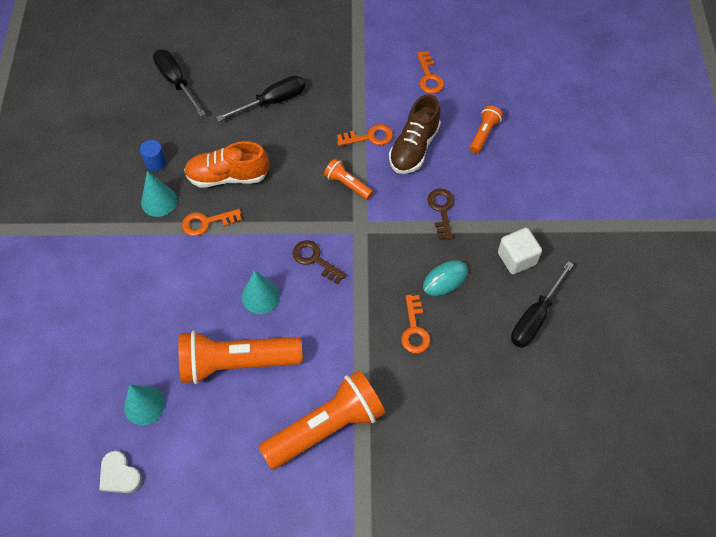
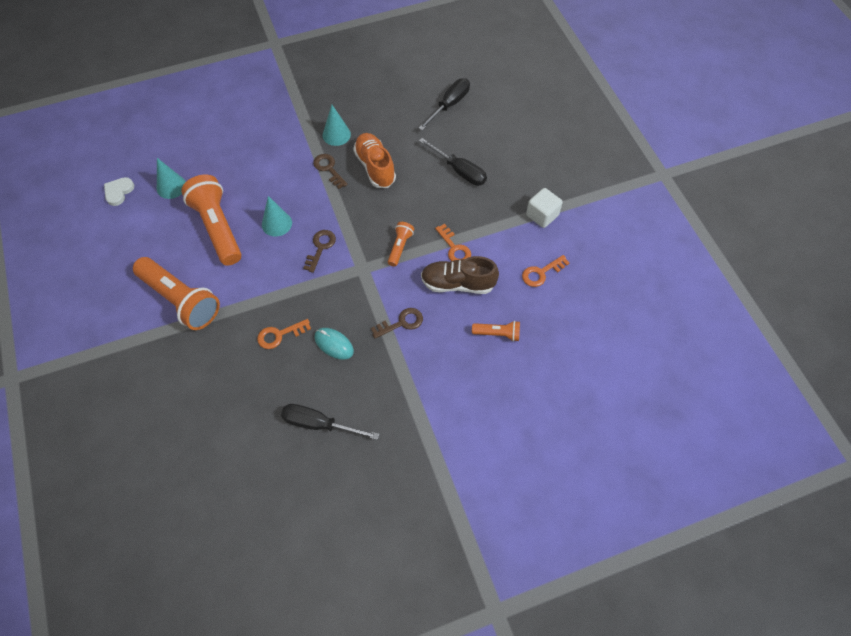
camera: 70 degrees right, 0 degrees up
blue cylinder [140,140,166,171] -> none
orange key [182,209,242,236] -> brown key [313,154,348,189]
white cube [498,228,542,274] -> white cube moved to [526,188,563,228]

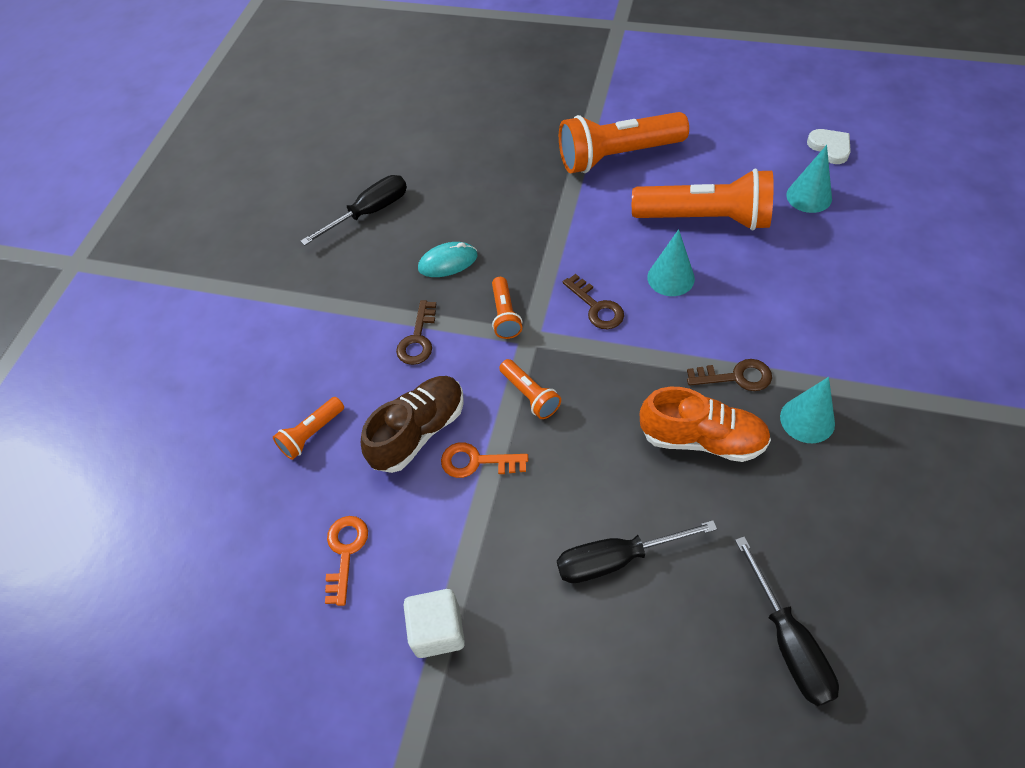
camera: 130 degrees right, 5 degrees down
orange key [257,319,311,349] -> none
none -> orange flashlight [492,277,522,339]

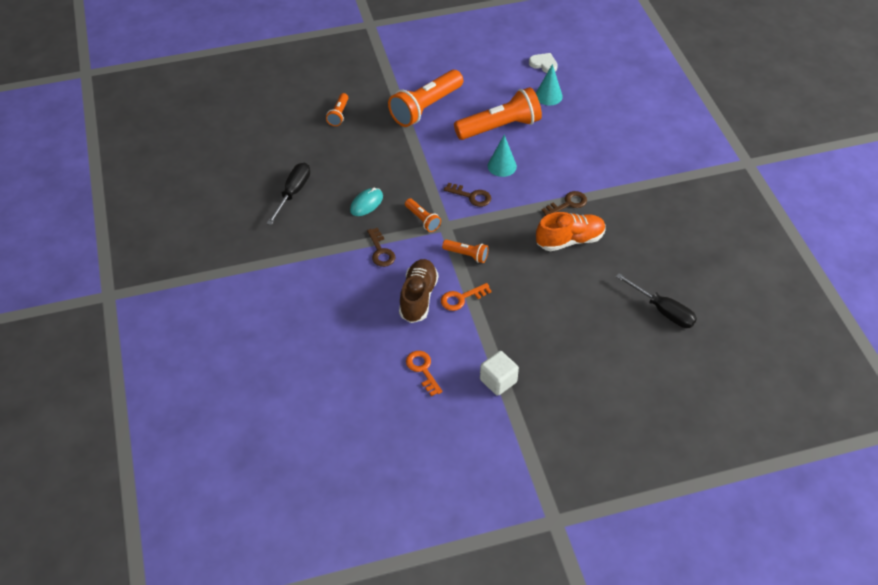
camera: 35 degrees left, 5 degrees down
orange flashlight [273,397,344,460] -> orange flashlight moved to [326,93,348,126]
black screwdriver [557,520,717,583] -> none
turquoise cone [780,377,835,443] -> none

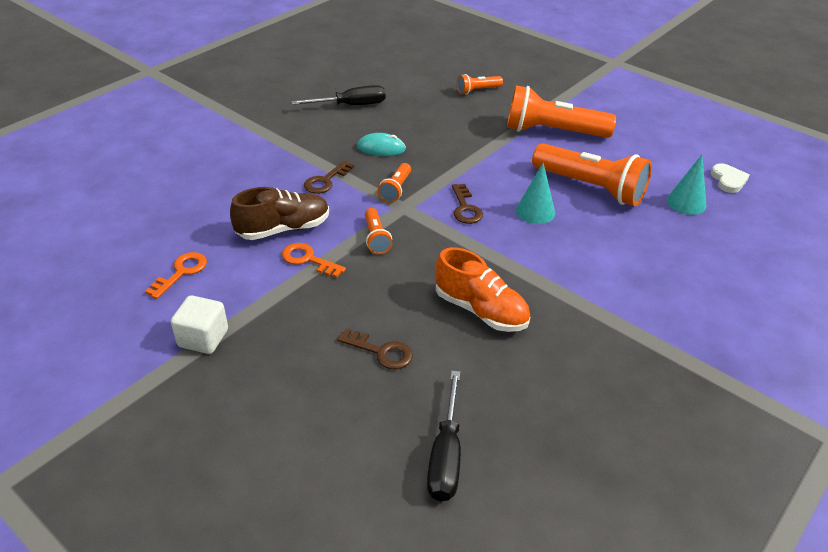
camera: 55 degrees right, 10 degrees down
brown key [542,191,587,216] -> brown key moved to [337,328,413,369]

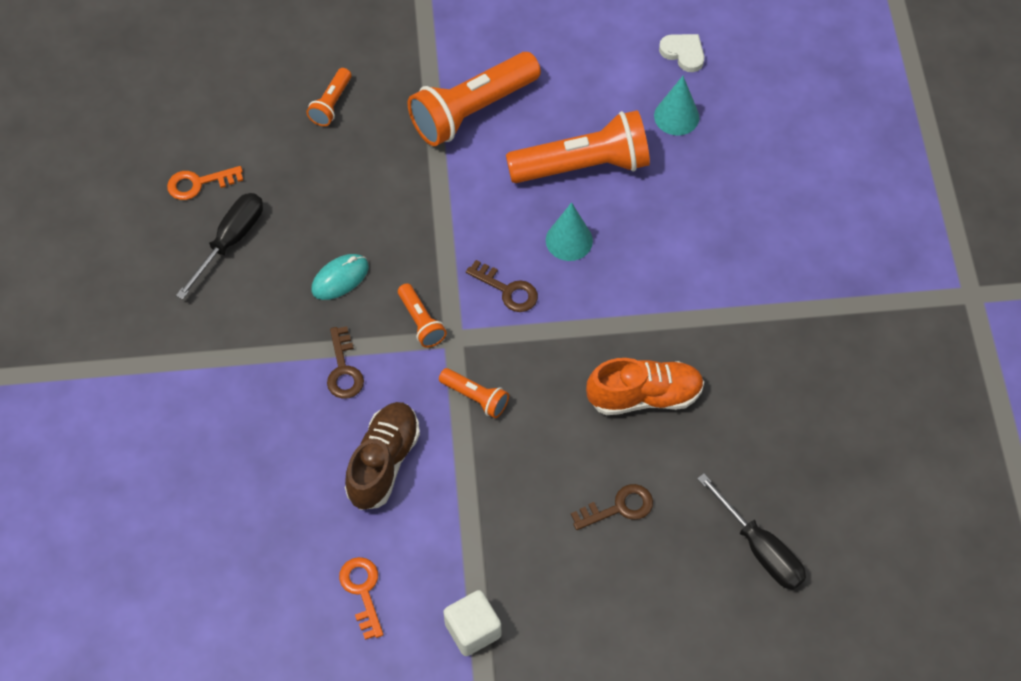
camera: 45 degrees left, 20 degrees up
orange key [282,243,346,278] -> orange key moved to [167,166,243,200]

